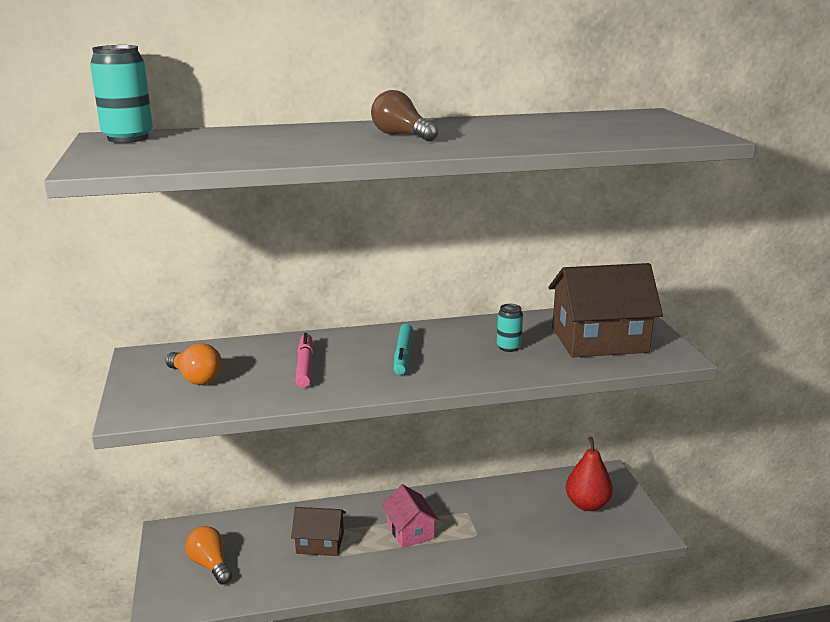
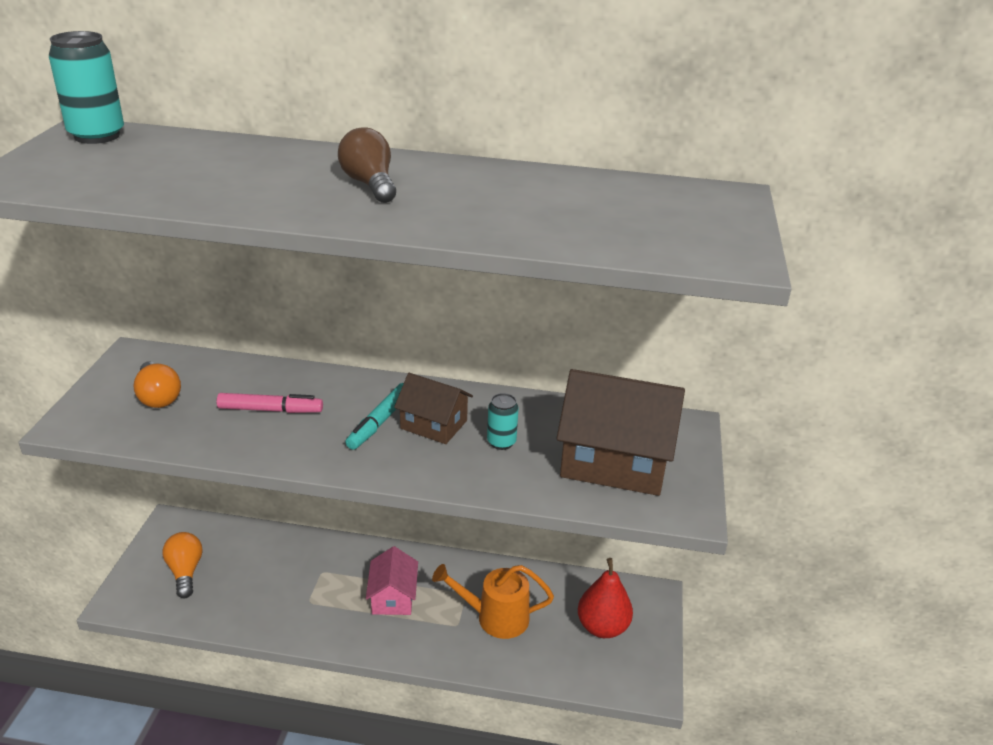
camera: 20 degrees right, 10 degrees up
brown house [291,507,346,556] -> brown house moved to [394,373,473,444]
pink marker [295,333,313,388] -> pink marker turned 75 degrees clockwise [216,393,323,413]
none -> orange watering can [432,564,554,639]

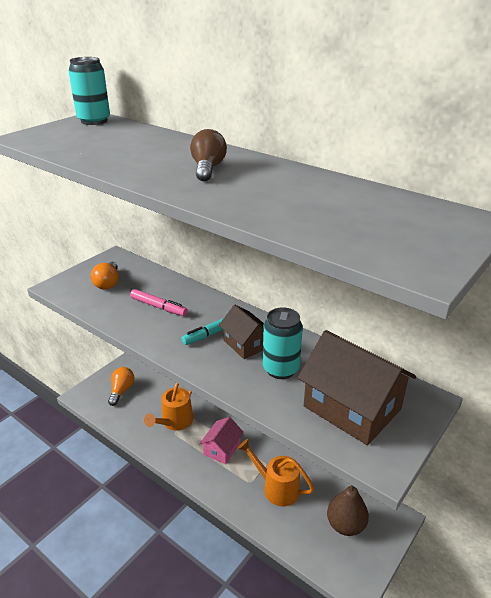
camera: 30 degrees right, 0 degrees up
turquoise can [487,393,519,450] -> turquoise can [263,307,303,379], size x1.74
red pear [578,558,633,638] -> brown pear [327,485,369,536]
none -> orange watering can [144,383,193,431]

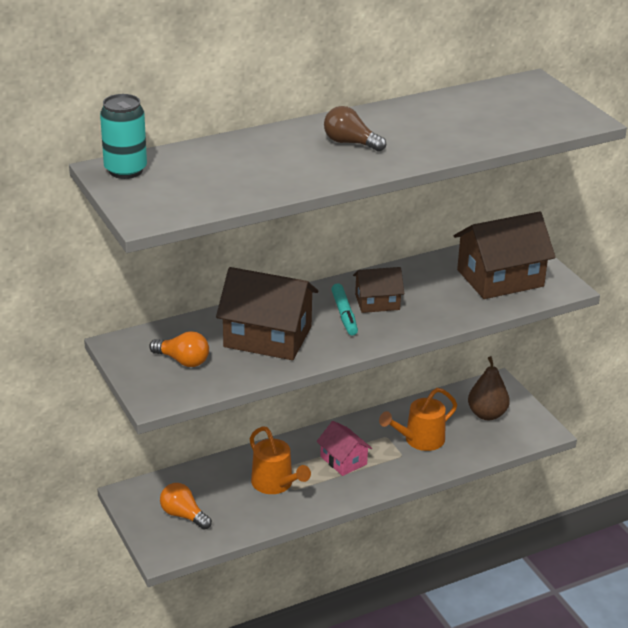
camera: 65 degrees left, 0 degrees up
pink marker [130,289,188,316] -> brown house [216,267,318,360]
turquoise can [263,307,303,379] -> none

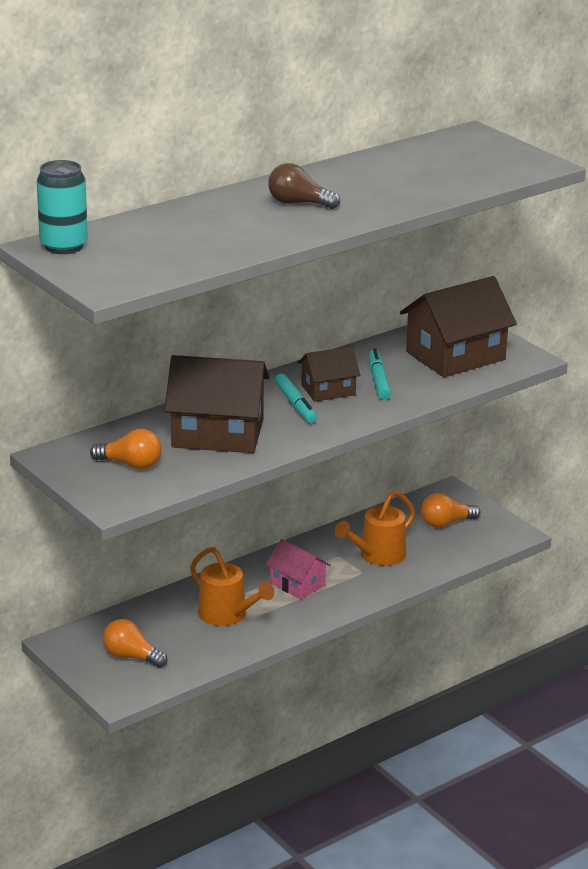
camera: 10 degrees left, 5 degrees down
brown pear [468,356,510,420] -> orange light bulb [421,493,481,528]
none -> turquoise marker [368,348,391,400]

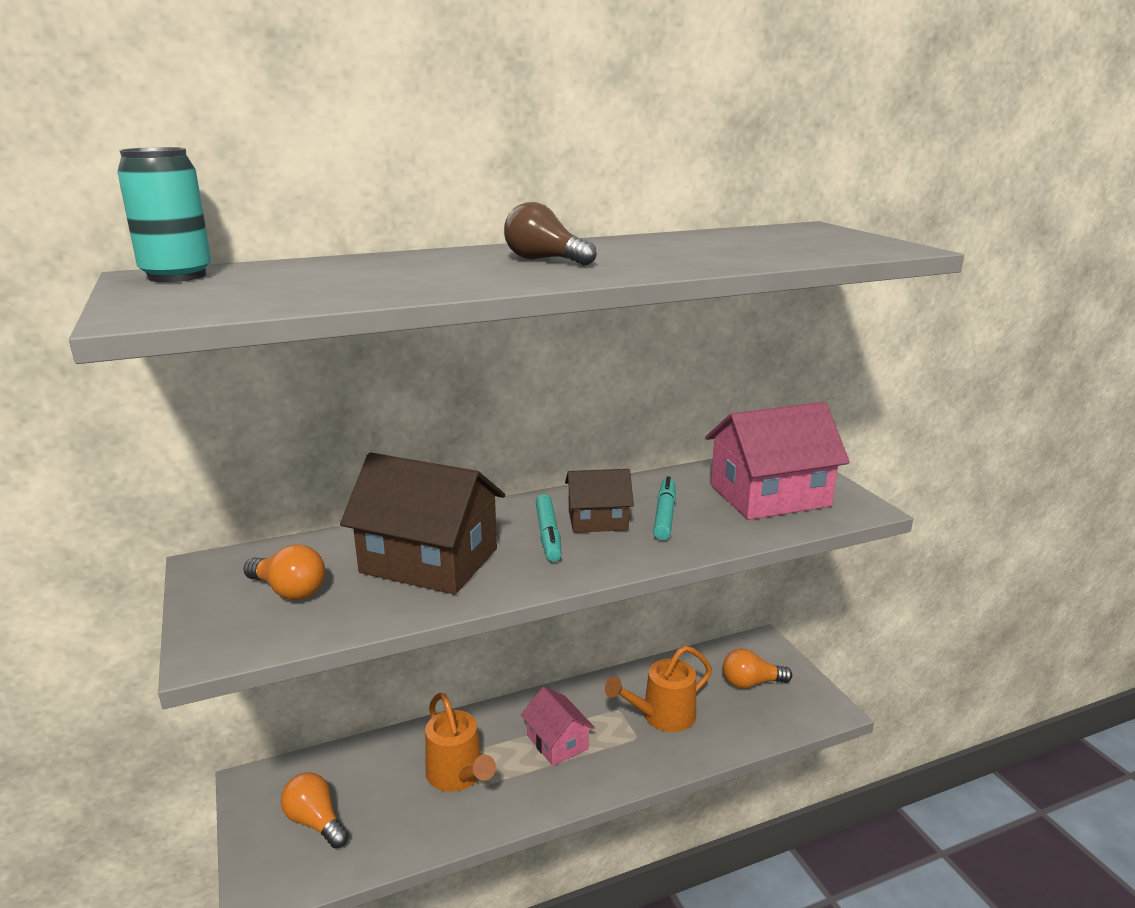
camera: 15 degrees right, 5 degrees down
brown house [400,276,517,377] -> pink house [705,402,850,520]

